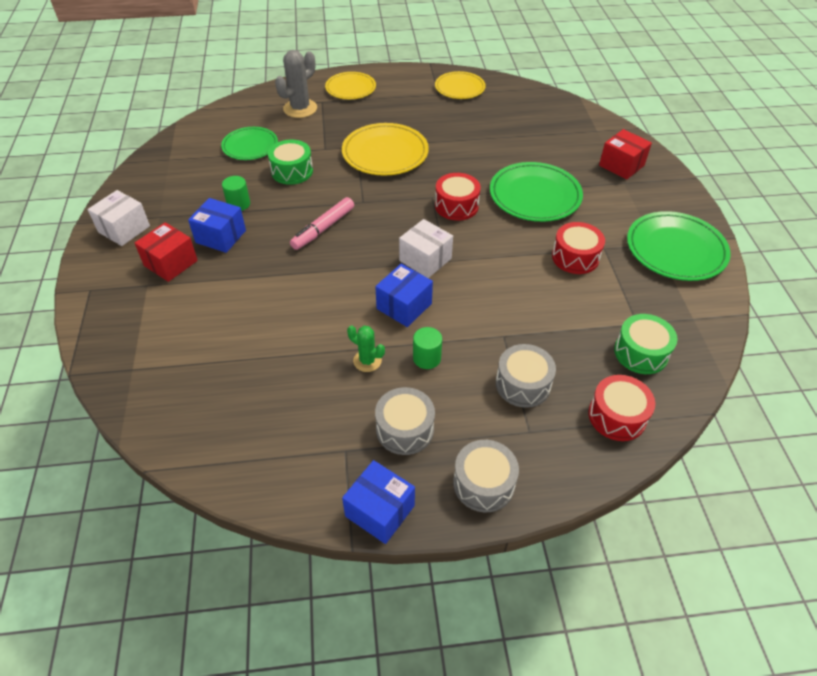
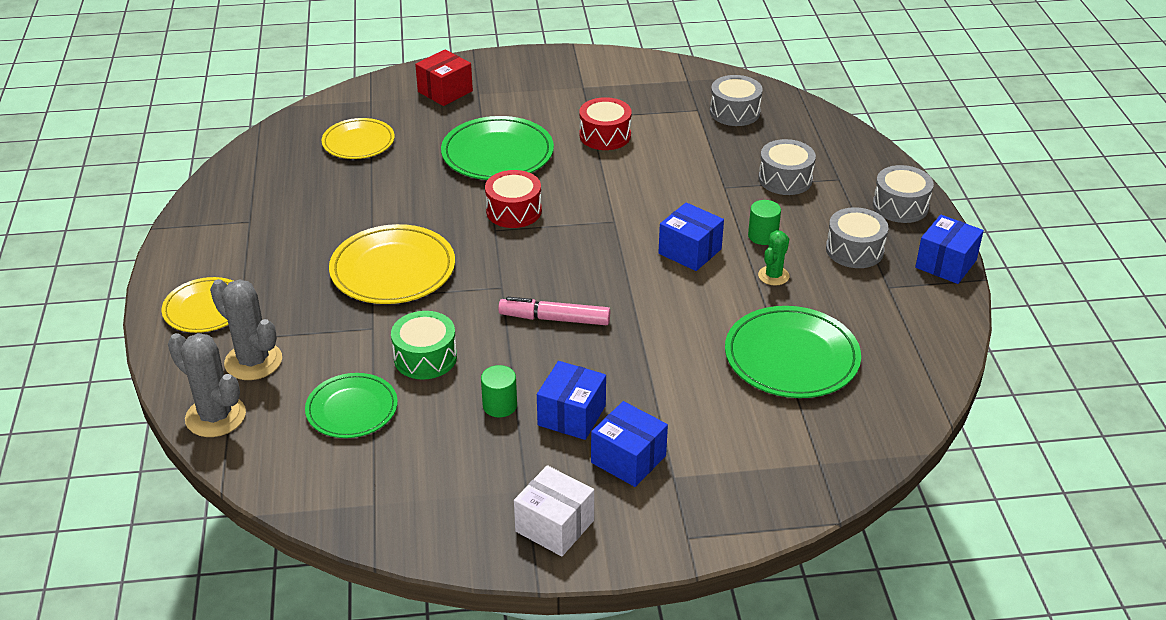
camera: 90 degrees left, 10 degrees down
red box [135,222,198,282] -> blue box [591,401,668,487]
pink marker [290,197,354,250] -> pink marker turned 150 degrees clockwise [498,297,610,325]
white box [399,219,453,278] -> none
yellow plate [435,71,486,99] -> yellow plate moved to [322,118,395,159]
red drum [588,375,655,441] -> none
green drum [614,314,678,374] -> grey drum [710,75,763,126]
green plate [627,211,731,281] -> green plate moved to [725,306,861,398]
none -> grey cactus [168,333,246,437]

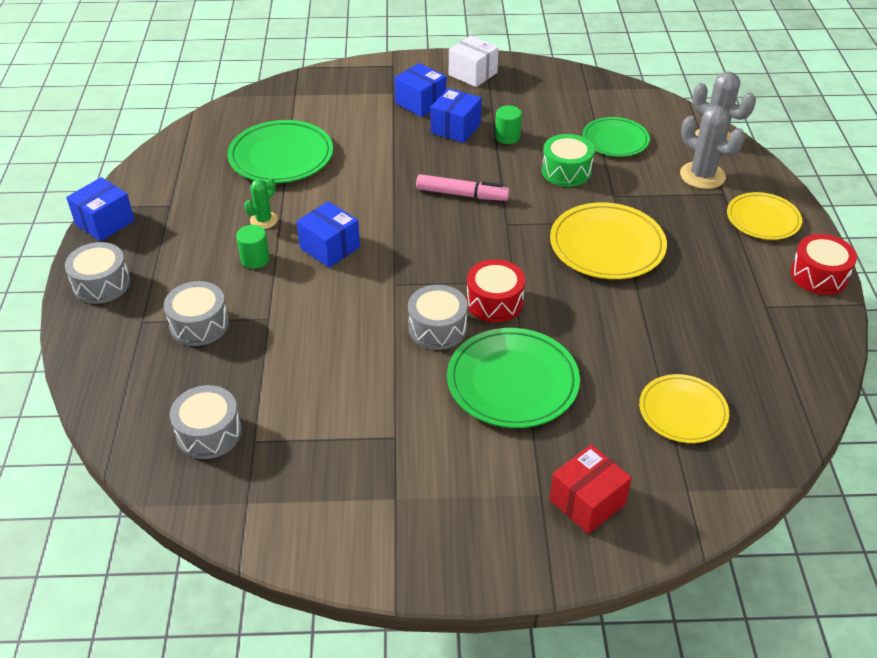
camera: 175 degrees left, 5 degrees up
red drum [579,97,632,150] -> red drum moved to [790,234,857,295]
grey drum [826,207,888,268] -> grey drum moved to [408,285,468,350]

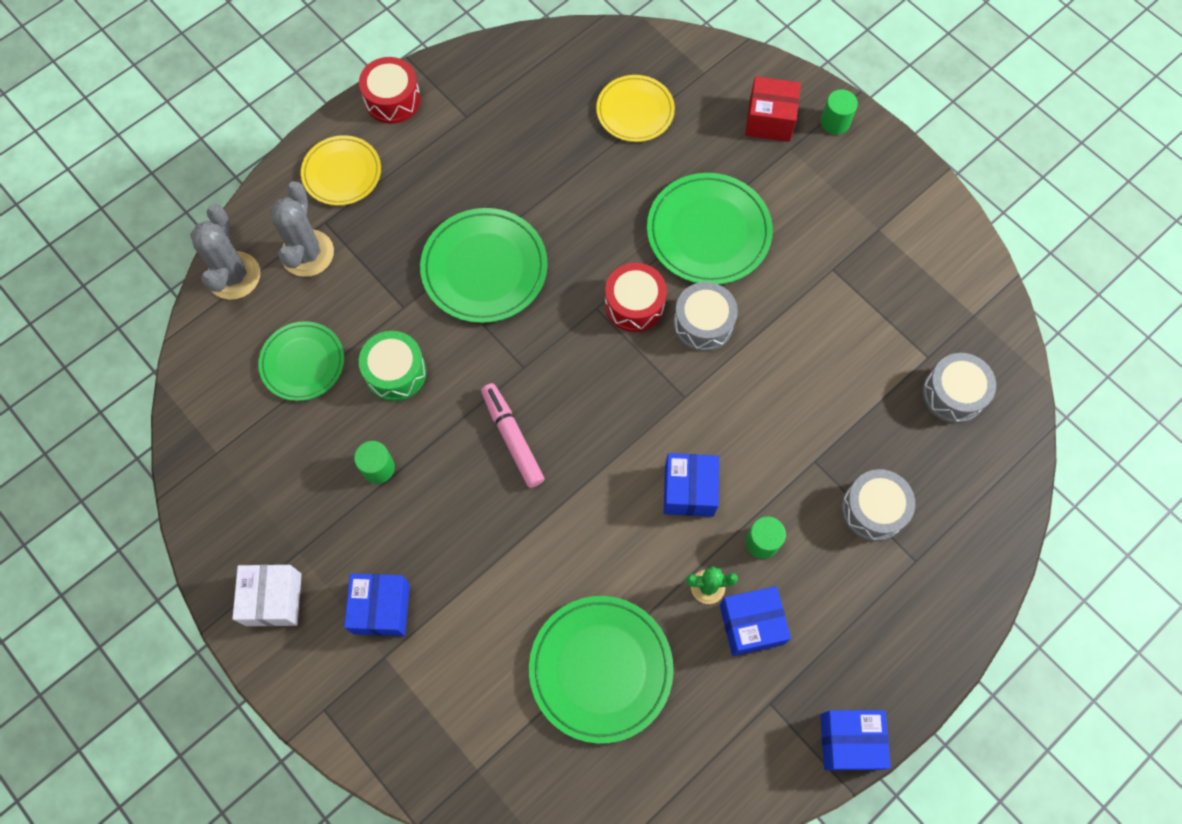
camera: 130 degrees left, 25 degrees up
grey drum [65,242,130,304] -> none
blue box [431,88,482,143] -> blue box moved to [720,586,791,656]
yellow plate [550,202,667,279] -> green plate [420,208,548,323]
none -> green cylinder [821,89,858,135]

